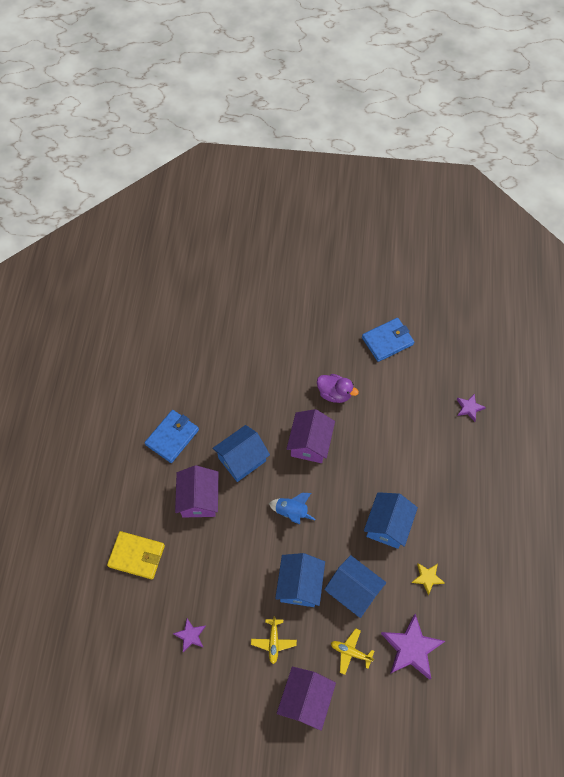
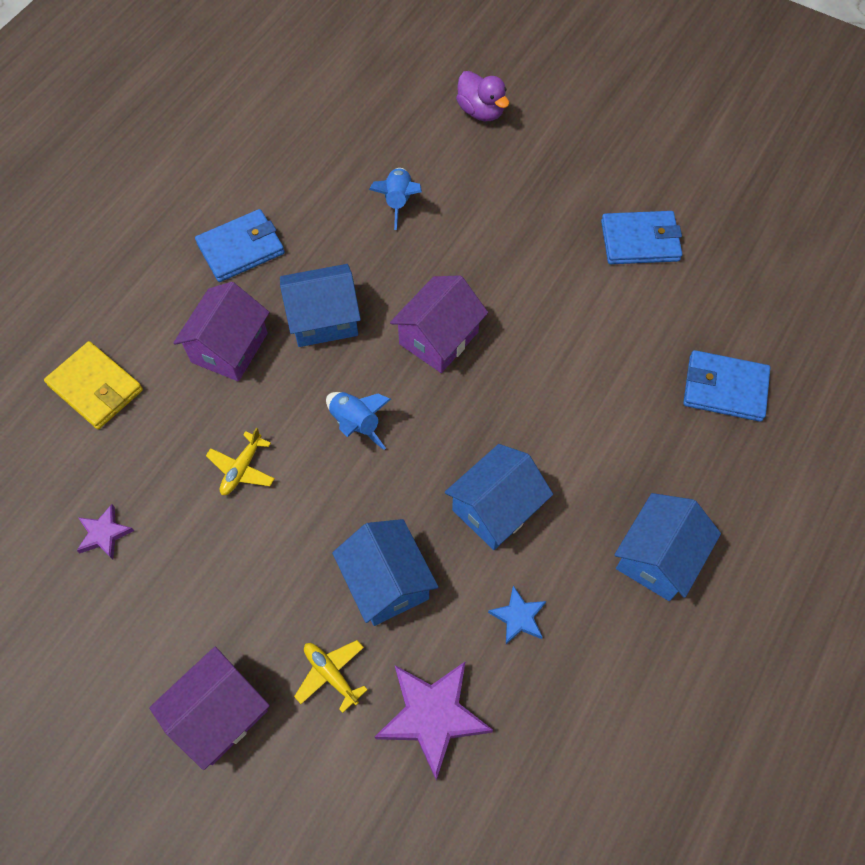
camera: 25 degrees right, 0 degrees up
yellow plane [251,616,297,664] -> yellow plane moved to [206,427,275,495]
blue house [275,553,325,607] -> blue house moved to [614,493,721,601]
purple duck [317,374,359,403] -> purple duck moved to [456,71,509,121]
yellow star [412,563,445,595] -> blue star [488,585,546,644]
purple star [456,393,486,422] -> blue wallet [683,350,770,422]
none -> blue rocket [369,168,422,230]

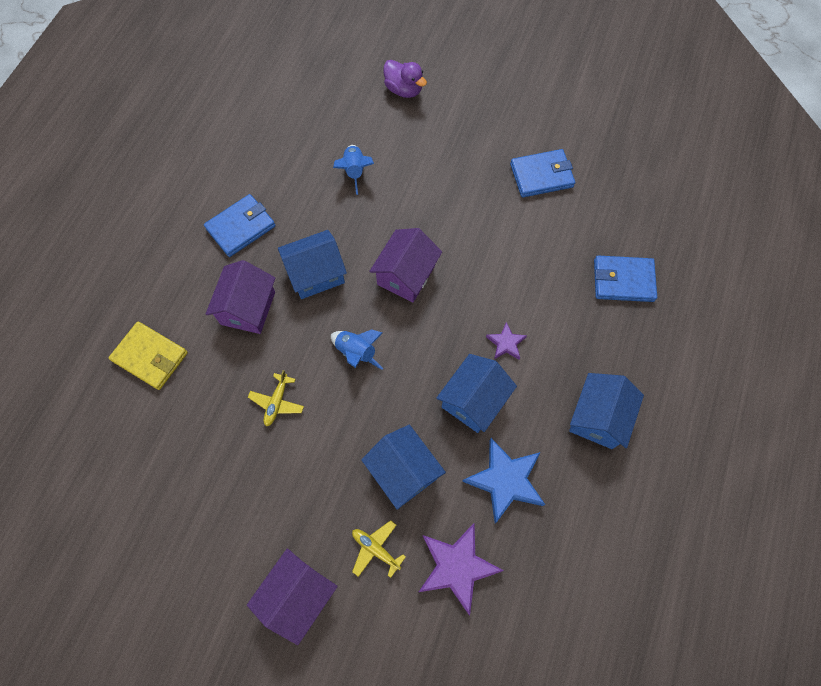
camera: 10 degrees left, 5 degrees up
purple star [77,504,134,559] -> purple star moved to [486,322,527,360]
blue star [488,585,546,644] -> blue star [462,438,545,523], size x1.89

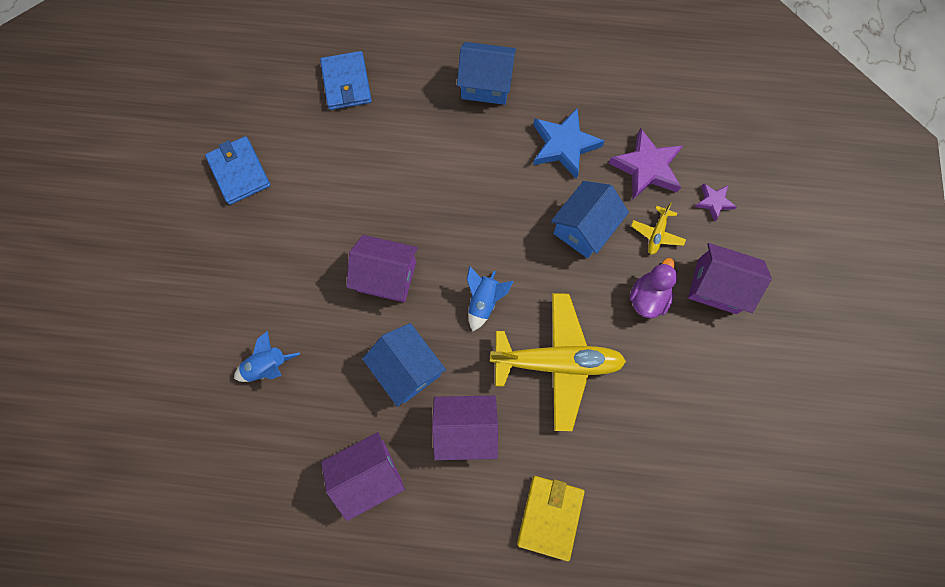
camera: 105 degrees left, 5 degrees up
blue wallet [204,194,275,257] -> purple house [321,432,405,521]
yellow plane [248,370,304,426] -> yellow plane [490,293,626,431], size x2.32
purple duck [384,60,427,98] -> purple duck moved to [629,258,677,318]
blue house [436,354,517,433] -> none
purple star [486,322,527,360] -> purple star moved to [695,183,737,221]

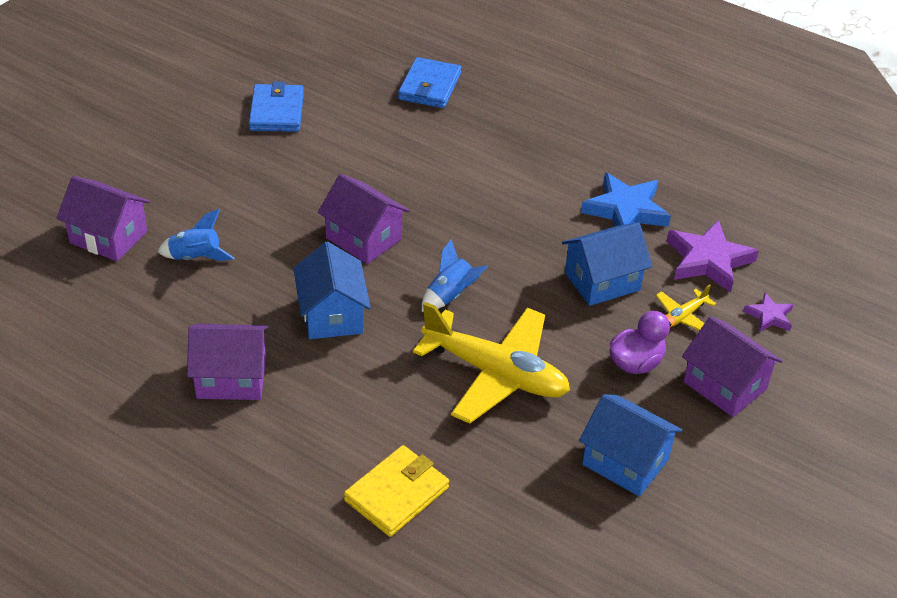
camera: 25 degrees right, 30 degrees down
purple house [432,395,498,460] -> purple house moved to [57,176,150,261]
blue house [457,42,516,105] -> blue house moved to [579,394,683,497]

